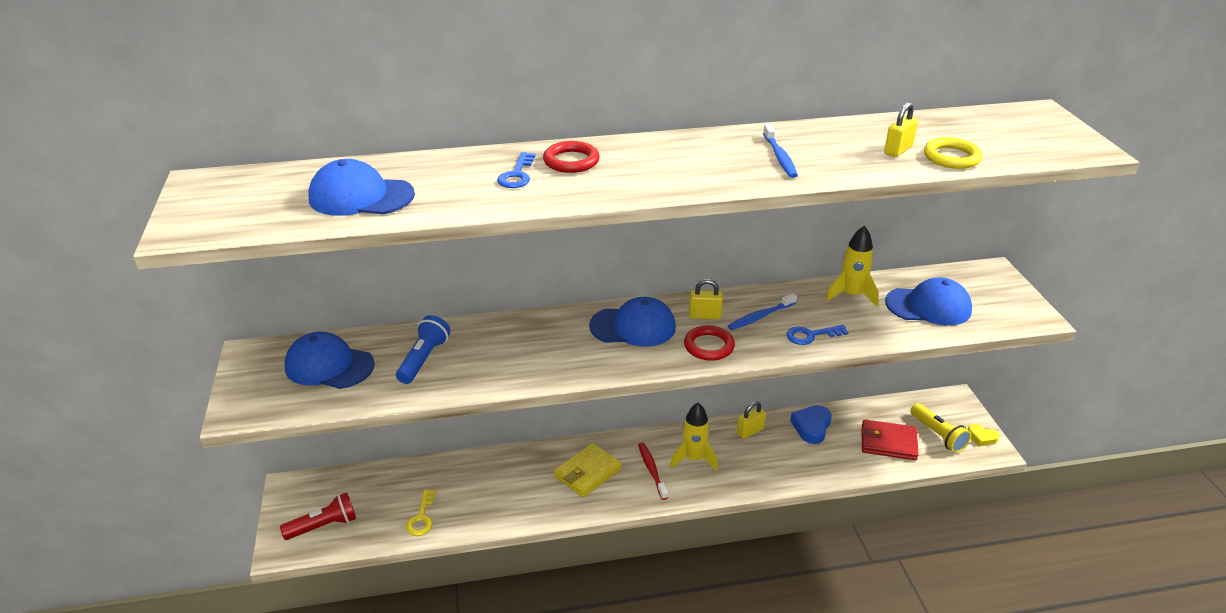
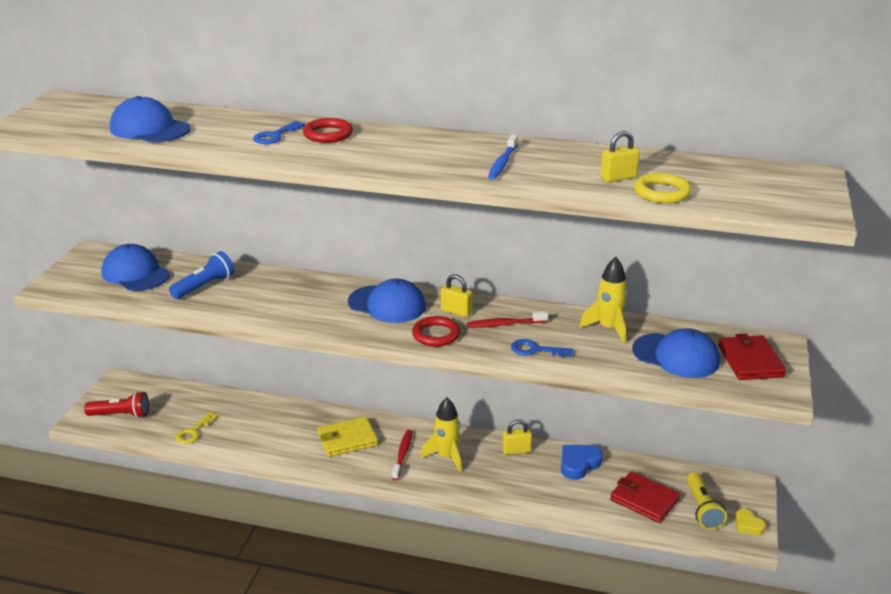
camera: 25 degrees right, 5 degrees down
blue toothbrush [728,293,797,330] -> red toothbrush [467,311,548,328]
none -> red wallet [718,334,786,380]

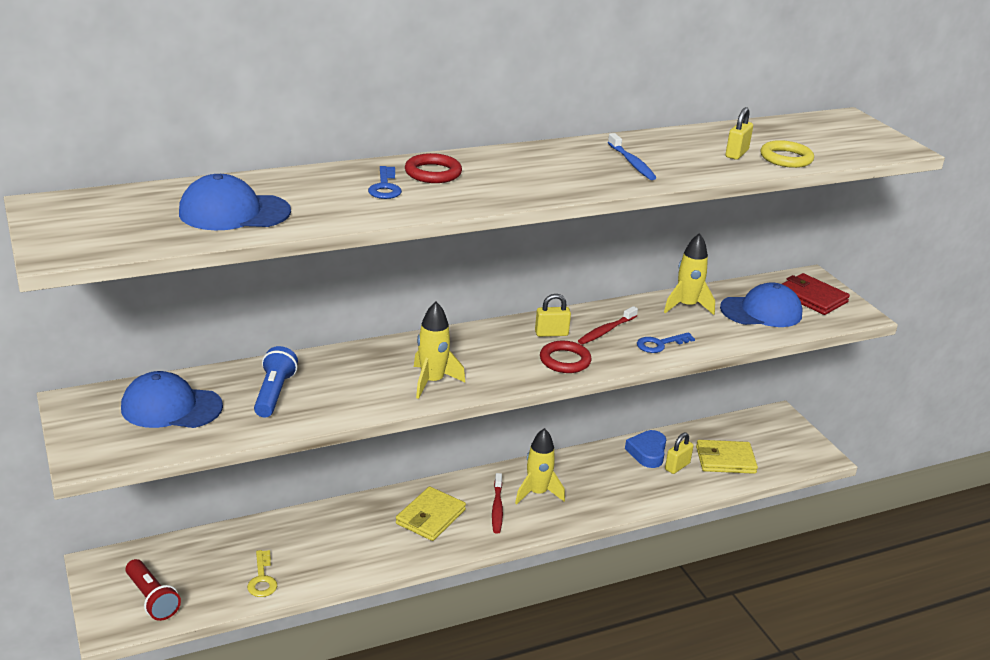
camera: 40 degrees left, 0 degrees up
red flashlight [84,391,149,418] -> red flashlight turned 90 degrees clockwise [126,559,181,621]
blue cap [348,279,426,323] -> none
red toothbrush [392,429,412,480] -> red toothbrush turned 150 degrees counterclockwise [492,473,503,534]
yellow padlock [502,419,532,455] -> yellow padlock moved to [665,432,694,474]
red wallet [610,471,680,523] -> yellow wallet [696,440,758,474]
yellow flashlight [686,472,727,530] -> none
yellow heart [735,509,766,535] -> none
none -> yellow rocket [414,302,465,399]

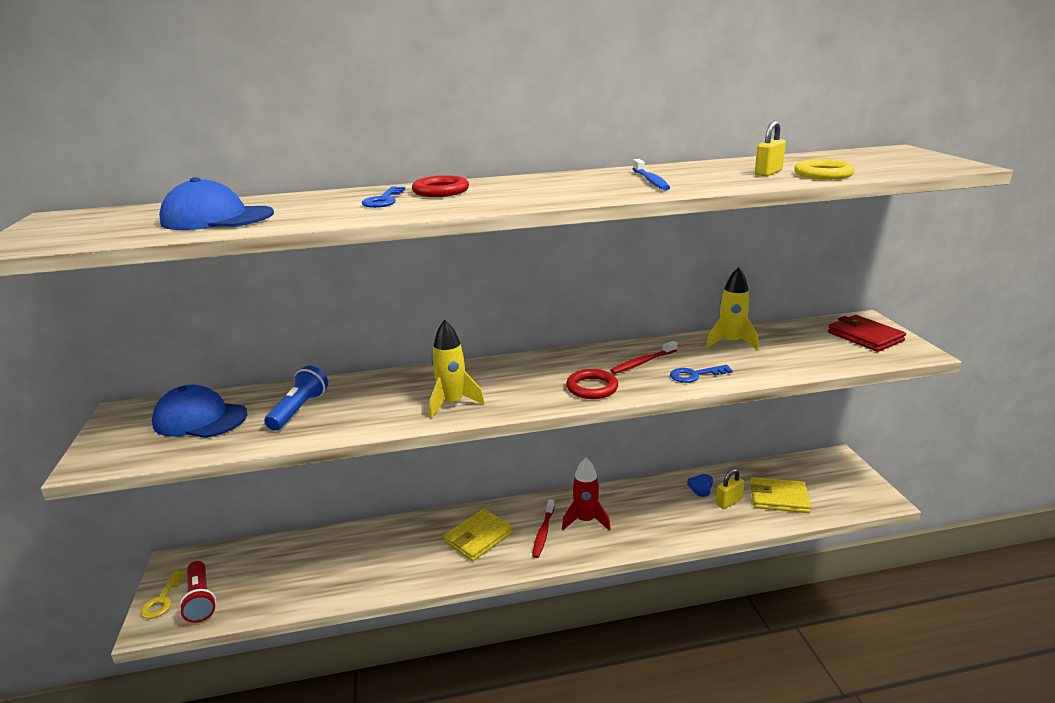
camera: 15 degrees right, 5 degrees down
yellow key [247,550,277,597] -> yellow key moved to [140,571,186,619]
yellow rocket [515,428,565,504] -> red rocket [562,458,611,531]
yellow padlock [535,294,571,337] -> none
blue heart [625,430,666,468] -> blue heart [687,474,713,497], size x0.63
blue cap [720,282,802,327] -> none

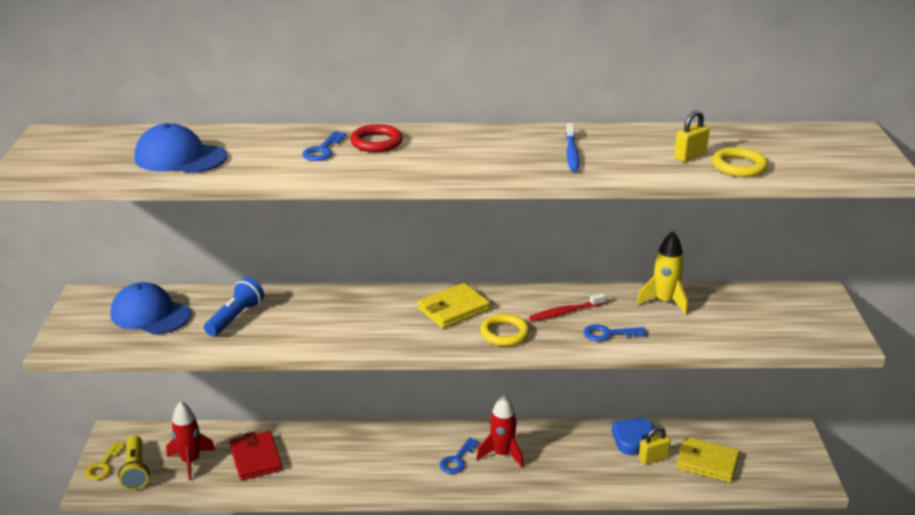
camera: 10 degrees right, 5 degrees up
red flashlight [179,561,216,623] -> yellow flashlight [118,435,149,490]
yellow rocket [429,320,485,419] -> none
yellow wallet [444,509,513,561] -> yellow wallet moved to [417,283,490,328]
red toothbrush [532,499,555,558] -> blue key [440,437,479,474]
red ring [566,369,618,399] -> yellow ring [480,314,530,346]
blue heart [687,474,713,497] -> blue heart [612,418,654,455], size x1.58
red wallet [828,315,906,352] -> red wallet moved to [230,431,282,480]
none -> red rocket [166,401,216,481]

